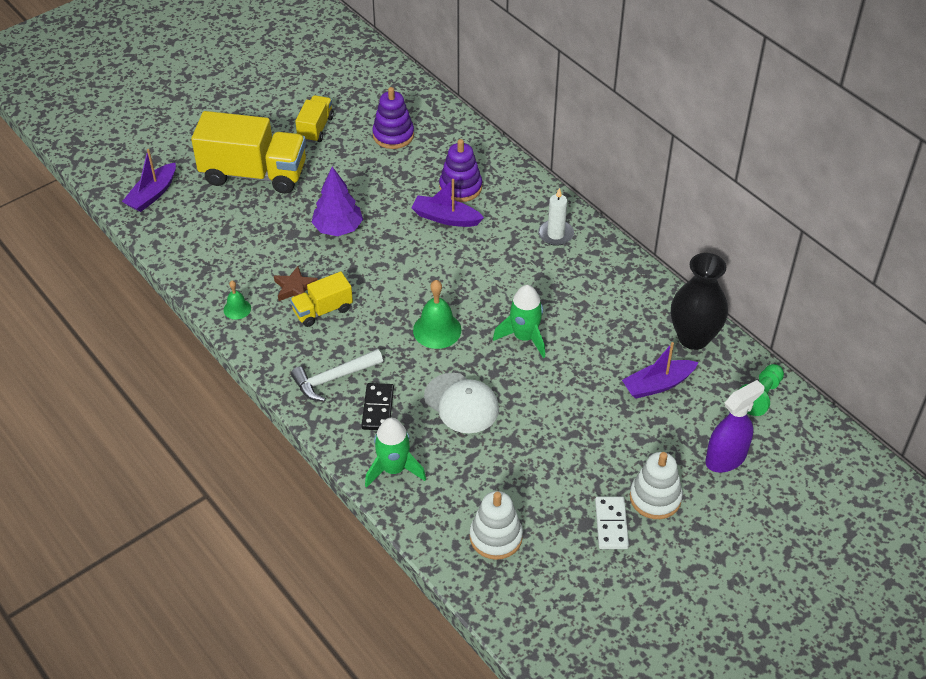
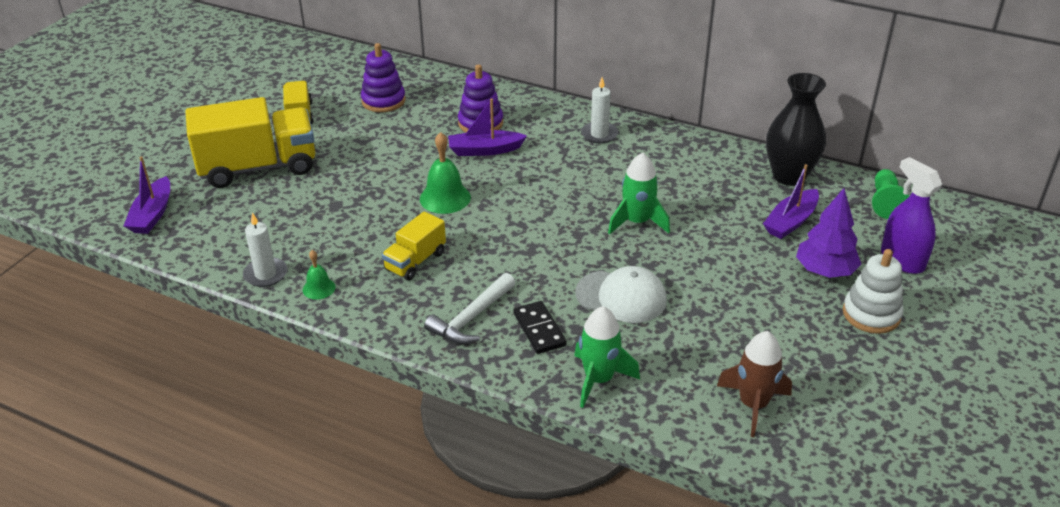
camera: 25 degrees left, 10 degrees down
brown star [274,266,318,301] -> none
purple tree [312,167,363,236] -> purple tree moved to [796,188,861,278]
green bell [413,280,461,349] -> green bell moved to [420,132,471,214]
white stacking toy [470,491,523,560] -> brown rocket [717,331,792,437]
white domino [595,496,629,549] -> none
purple spray bottle [705,380,765,473] -> purple spray bottle turned 60 degrees counterclockwise [881,157,943,274]
none -> white candle [243,212,287,287]

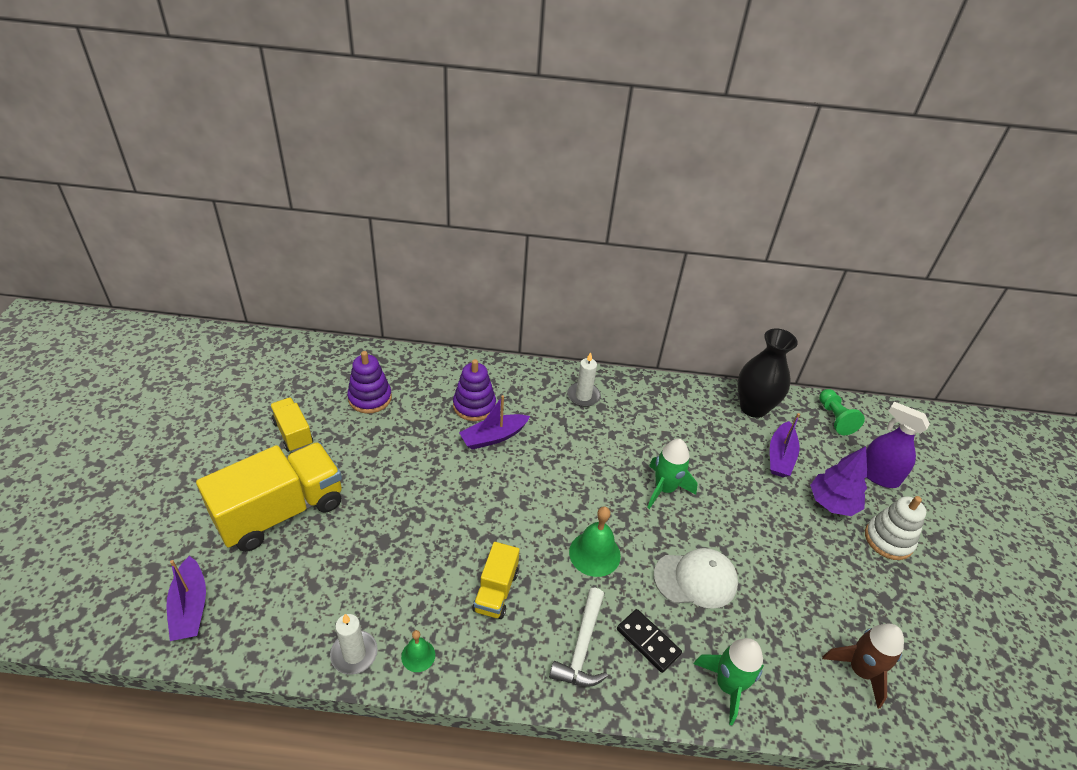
camera: 25 degrees left, 5 degrees up
green bell [420,132,471,214] -> green bell moved to [569,507,621,577]

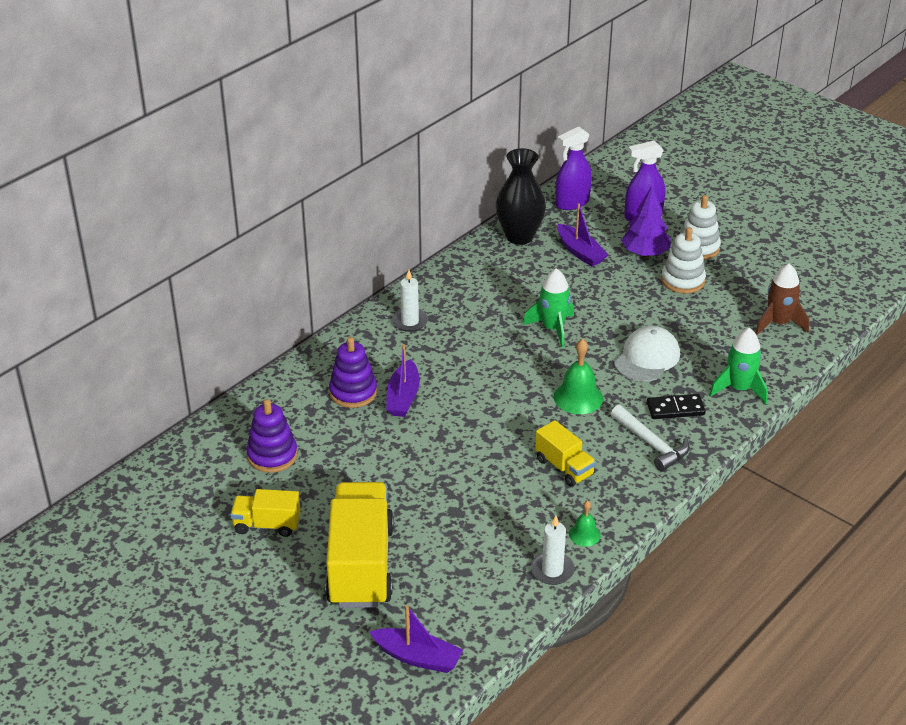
camera: 50 degrees left, 5 degrees down
green pawn [819,389,865,435] -> purple spray bottle [555,126,592,210]
none -> white stacking toy [661,227,706,294]

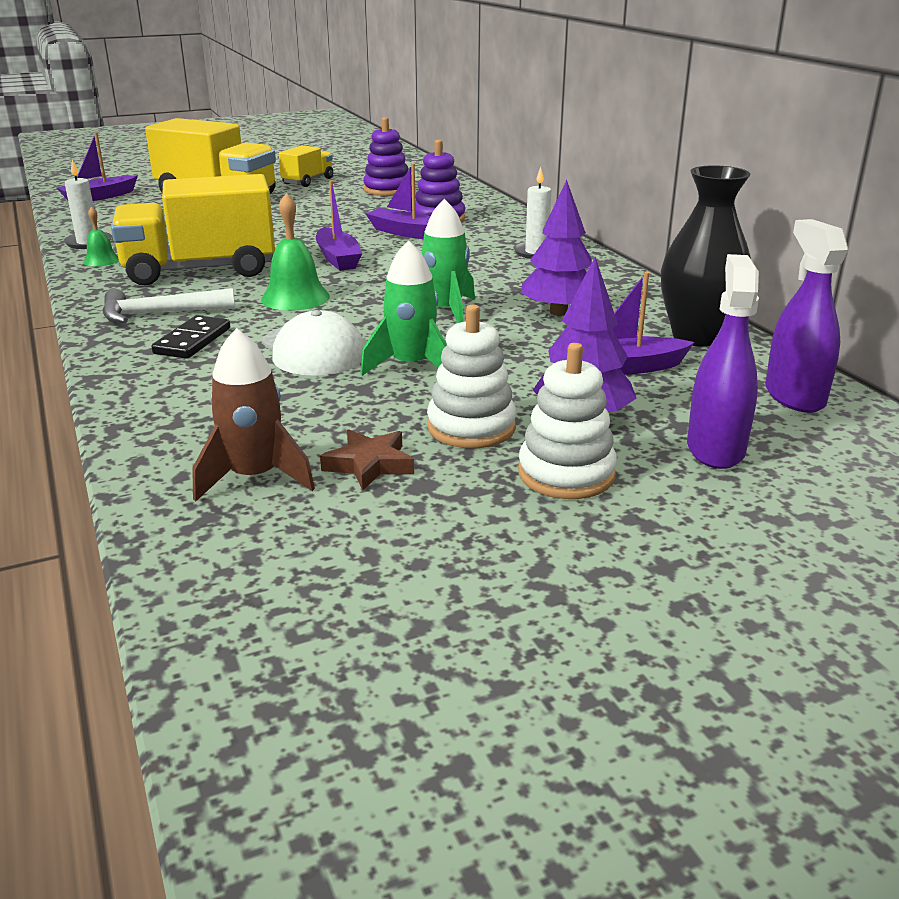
camera: 115 degrees right, 10 degrees down
yellow truck [535,420,596,487] -> yellow truck [111,174,275,285], size x1.95
green rocket [709,328,768,404] -> green rocket moved to [361,240,447,376]
none -> purple boat [316,180,362,271]
none -> brown star [320,429,414,491]
none -> purple tree [521,180,592,316]

